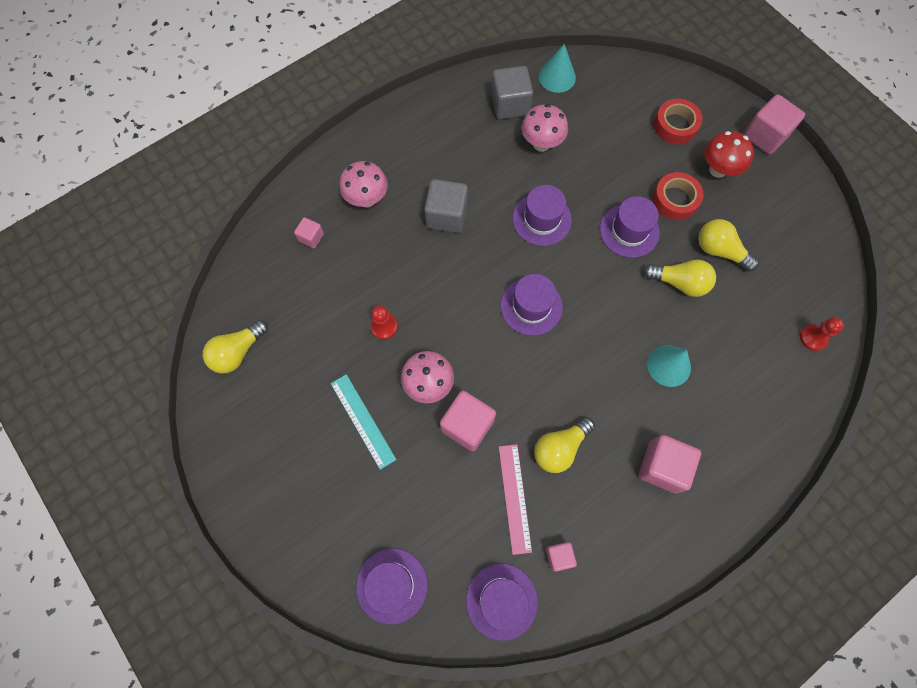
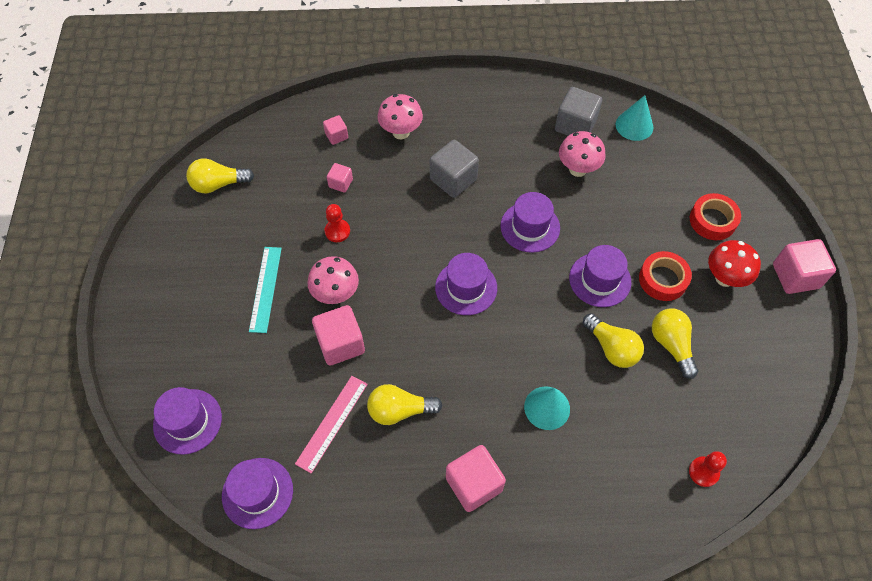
camera: 35 degrees right, 10 degrees down
pink cube [546,542,577,572] -> pink cube moved to [327,163,353,193]

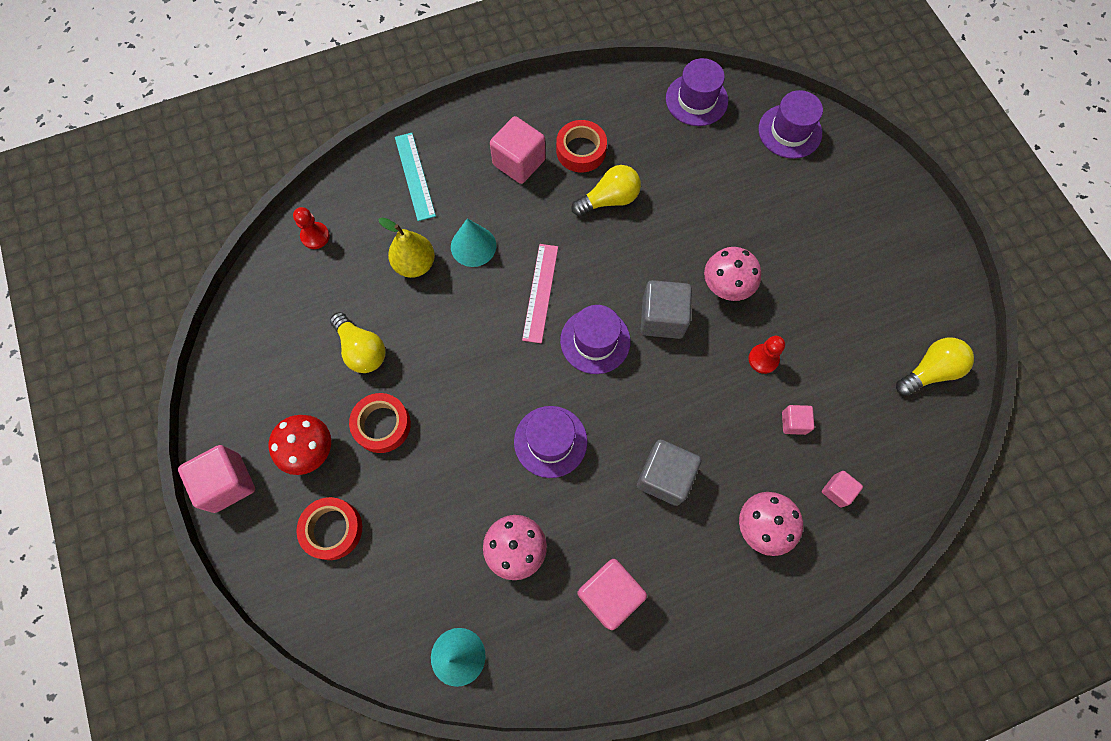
camera: 160 degrees right, 10 degrees up
turquoise ruler [249,247,282,333] -> turquoise ruler moved to [395,133,436,221]
pink ruler [295,376,368,473] -> pink ruler moved to [522,244,558,344]
pink cube [312,305,365,366] -> pink cube moved to [578,559,647,630]
grey cube [555,87,602,136] -> grey cube moved to [641,280,692,339]
purple hat [569,245,631,307] -> none
yellow light bulb [583,313,644,368] -> none
none -> yellow pear [378,218,435,278]
none -> red tape [556,120,607,173]

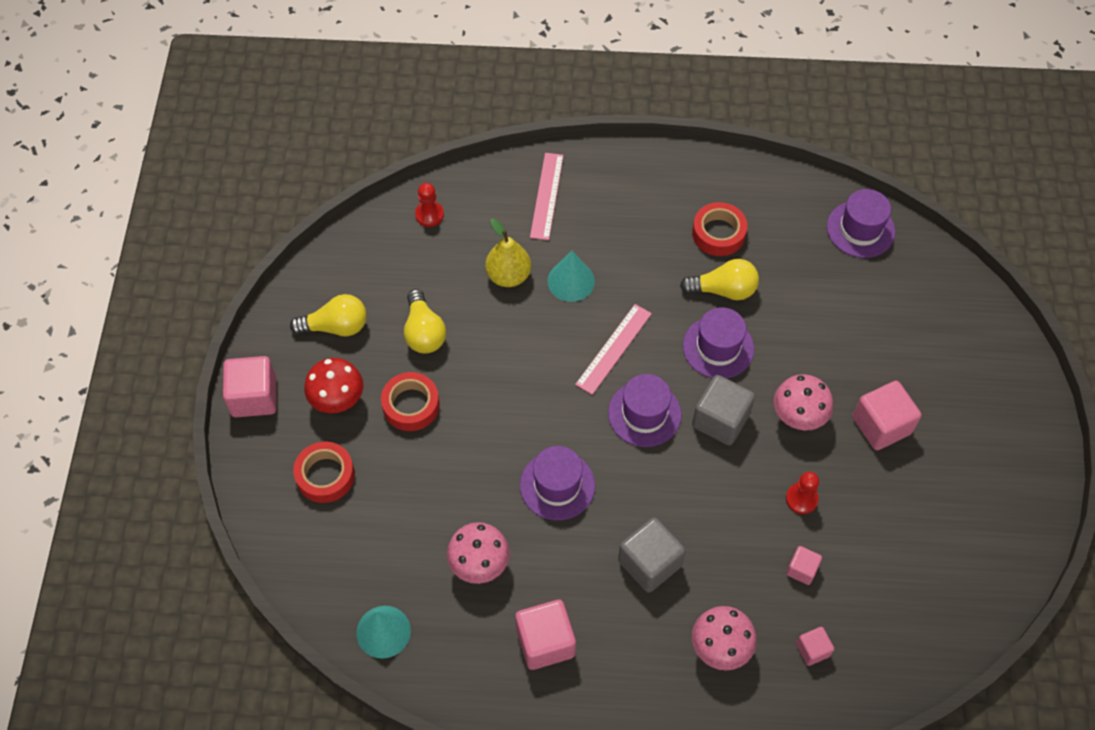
camera: 25 degrees right, 10 degrees down
turquoise ruler [395,133,436,221] -> pink ruler [530,153,564,240]
pink cube [490,116,546,184] -> pink cube moved to [853,381,922,450]
purple hat [758,90,823,159] -> purple hat moved to [683,307,754,379]
yellow light bulb [896,338,974,396] -> yellow light bulb moved to [290,294,367,336]

